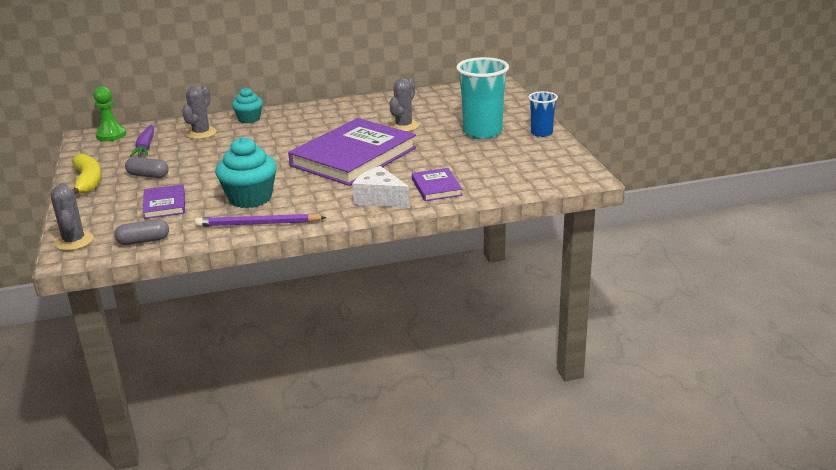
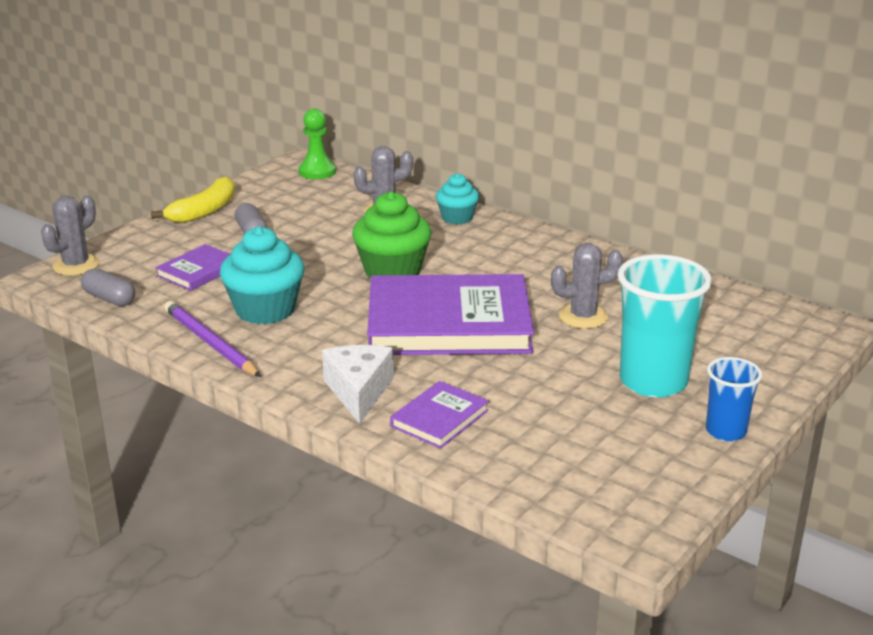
camera: 50 degrees right, 0 degrees up
purple carrot [129,125,154,157] -> none
none -> green cupcake [352,191,432,279]

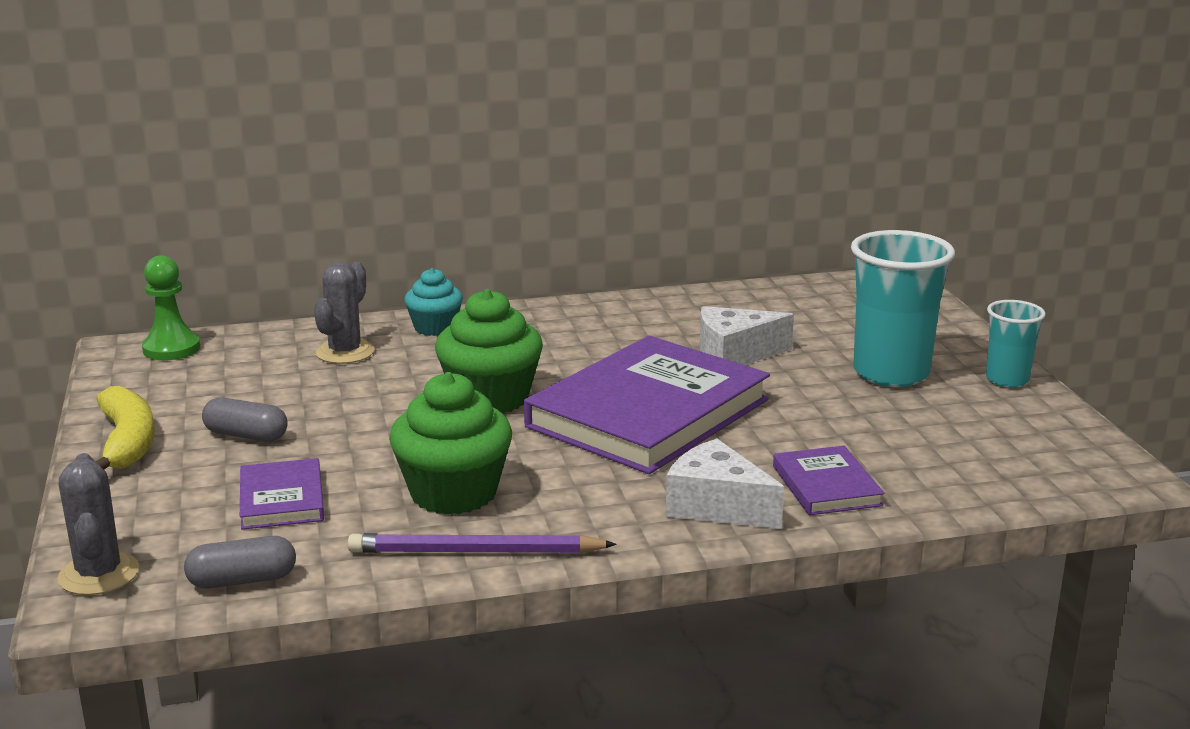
camera: 50 degrees left, 5 degrees down
turquoise cupcake [220,226,305,324] -> green cupcake [389,372,512,515]
grey cactus [551,243,623,329] -> white cheese [700,306,794,365]
blue cup [706,357,762,441] -> turquoise cup [986,300,1046,388]

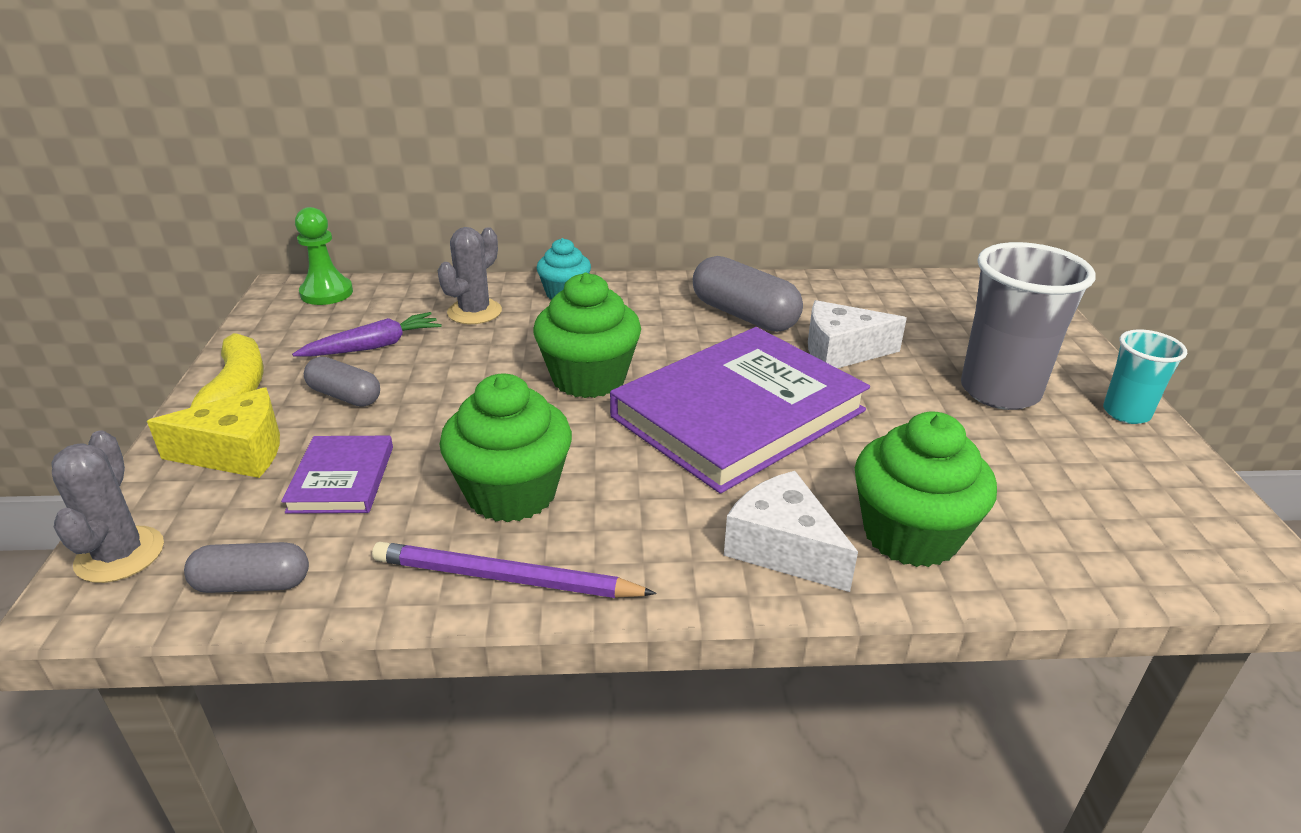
camera: 10 degrees right, 10 degrees up
purple book [773,446,884,515] -> green cupcake [855,411,997,567]
turquoise cup [851,230,955,387] -> grey cup [961,242,1096,410]
none -> yellow cheese [147,387,280,478]
none -> purple carrot [292,312,441,356]
none -> grey capsule [693,256,803,332]

